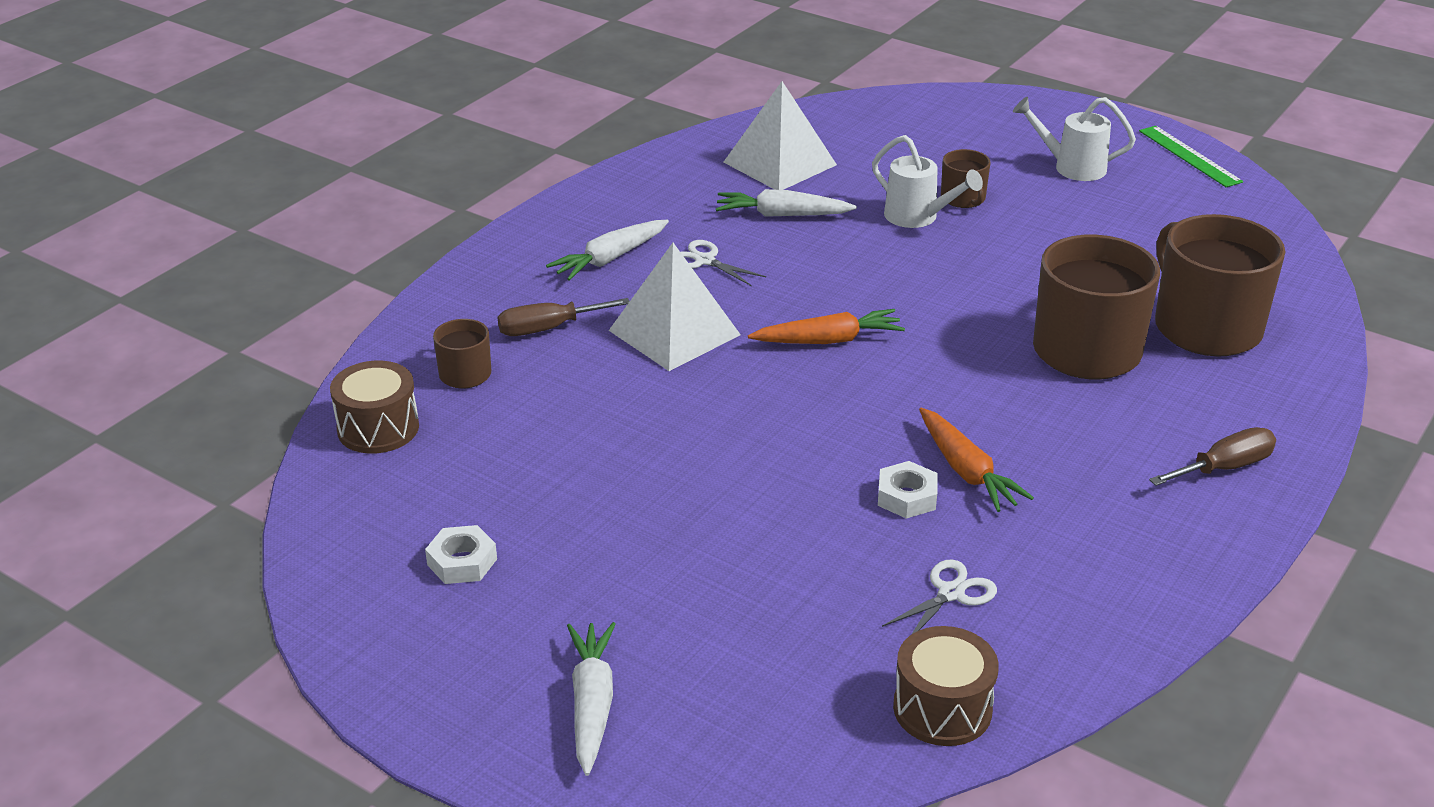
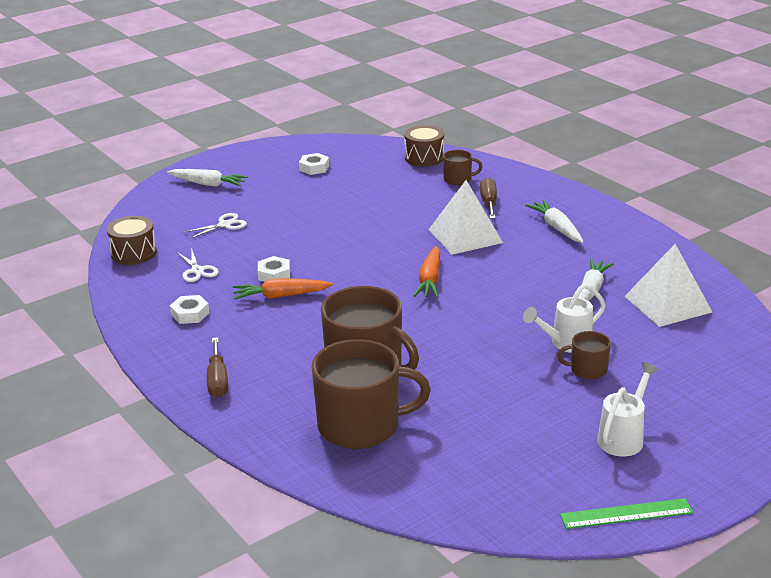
camera: 110 degrees right, 5 degrees down
white scissors [681,240,766,286] -> white scissors moved to [185,213,247,239]
none -> white nut [170,295,210,324]

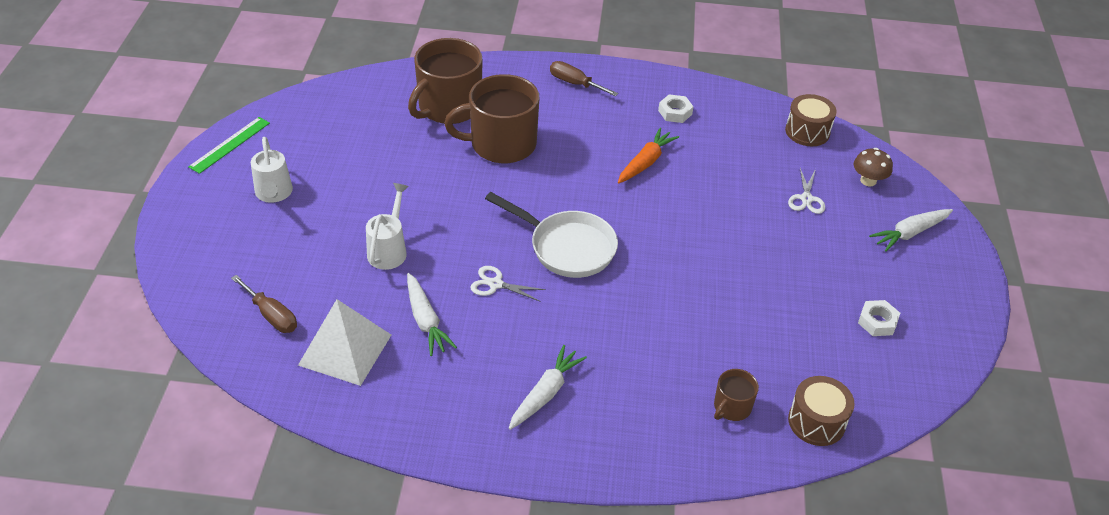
camera: 130 degrees right, 15 degrees up
white scissors [177,248,219,282] -> white scissors moved to [471,266,546,302]
white nut [258,256,290,282] -> none
orange carrot [414,246,440,298] -> white pan [485,192,618,278]
white pyramid [428,180,503,255] -> none
brown screwdriver [480,178,497,219] -> brown screwdriver moved to [231,275,297,333]
white carrot [525,200,584,243] -> white carrot turned 75 degrees counterclockwise [509,345,587,430]
brown mug [557,331,611,379] -> none
none -> brown mushroom [854,148,893,186]

